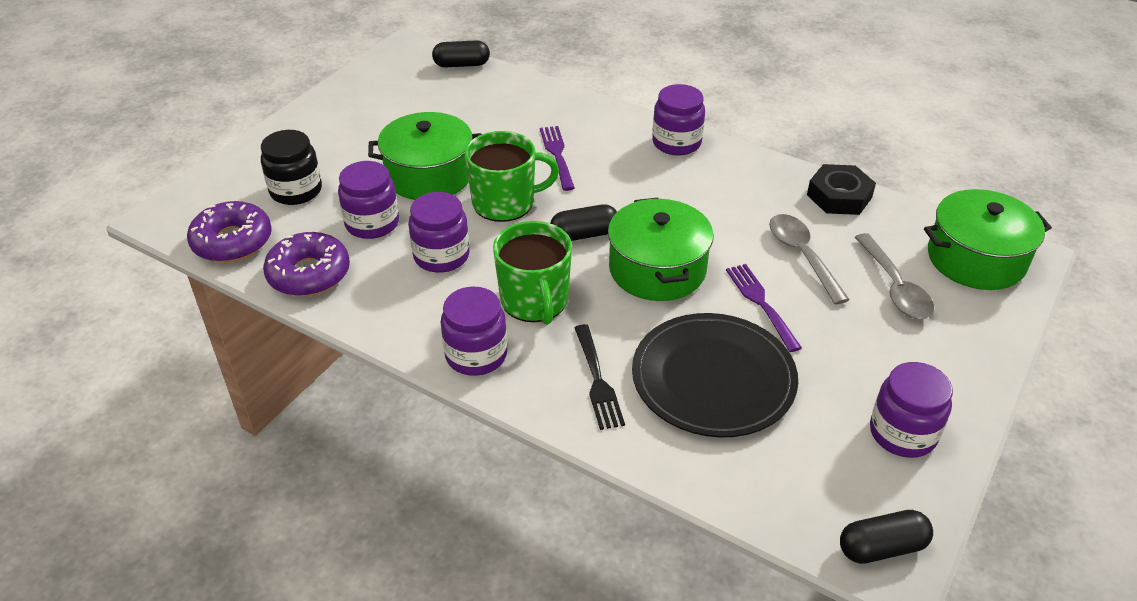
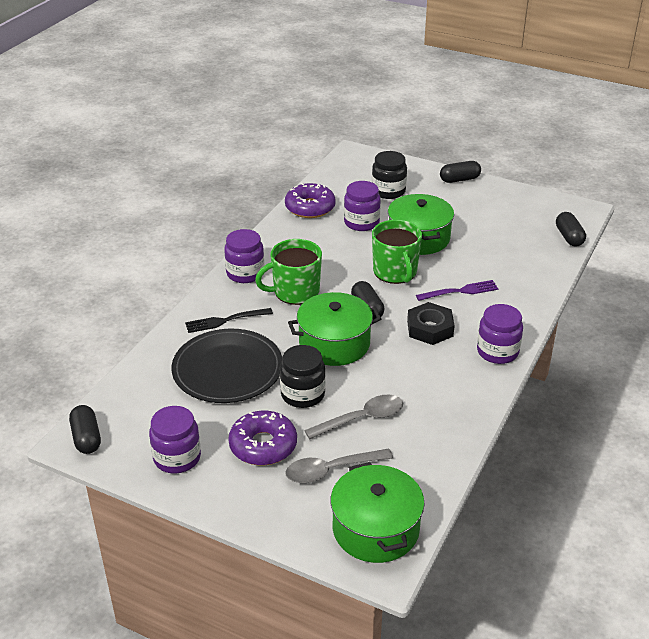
camera: 85 degrees right, 5 degrees down
purple donut [187,201,272,262] -> purple donut moved to [228,410,297,466]
purple jar [408,192,470,273] -> none
purple fork [726,264,802,352] -> black jar [280,345,325,408]
black nut [807,164,876,215] -> black nut moved to [407,302,455,345]
none -> black capsule [440,161,481,183]

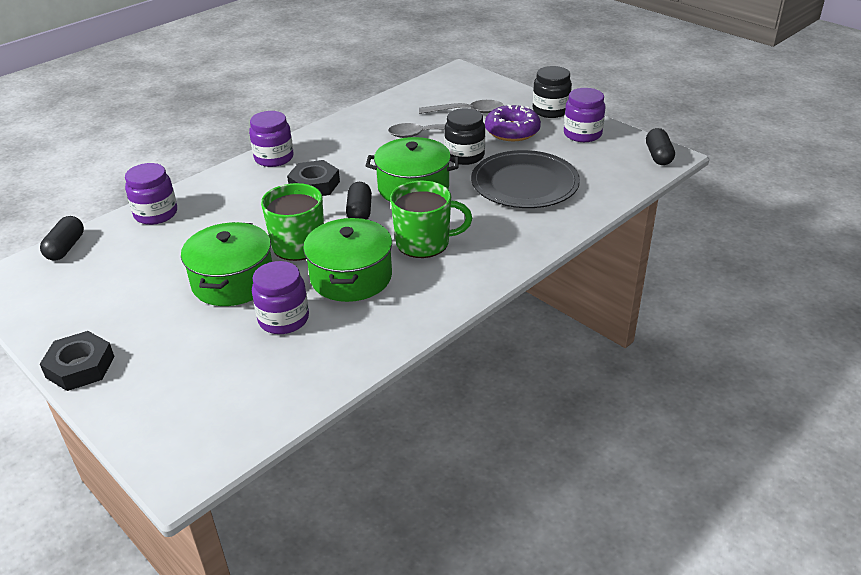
camera: 160 degrees left, 0 degrees up
black fork [185,308,273,333] -> none
purple jar [224,229,264,283] -> purple jar moved to [125,163,177,225]
purple donut [285,183,336,218] -> none
green pot [331,462,425,563] -> green pot moved to [303,218,392,302]
black jar [372,151,407,199] -> black jar moved to [533,66,572,118]
purple fork [416,280,499,301] -> none
black capsule [440,161,481,183] -> black nut [40,331,115,391]

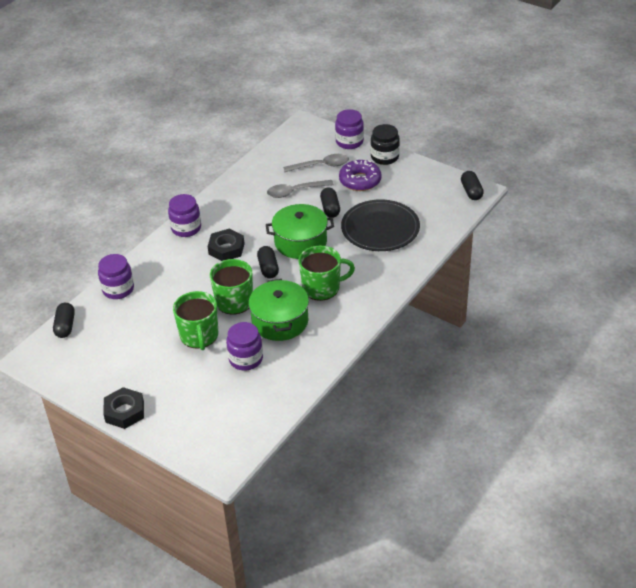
camera: 10 degrees left, 5 degrees up
green pot [181,222,272,306] -> green mug [173,291,218,350]
black jar [444,108,485,165] -> black capsule [320,187,340,218]
purple jar [564,88,605,142] -> purple jar moved to [335,109,364,149]

